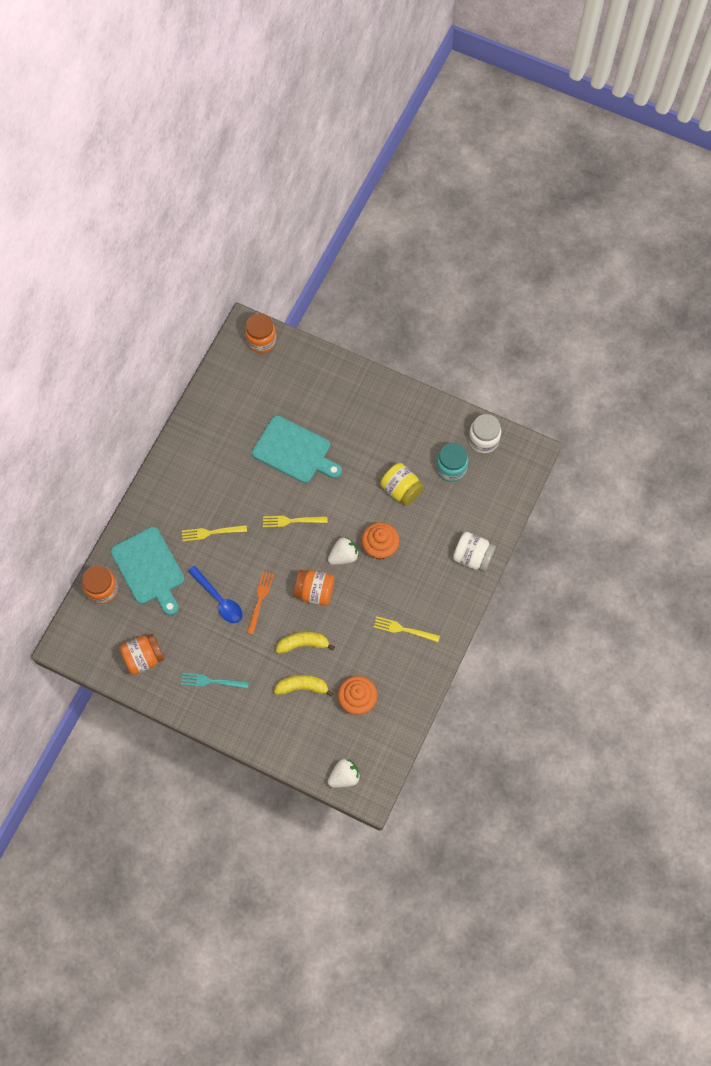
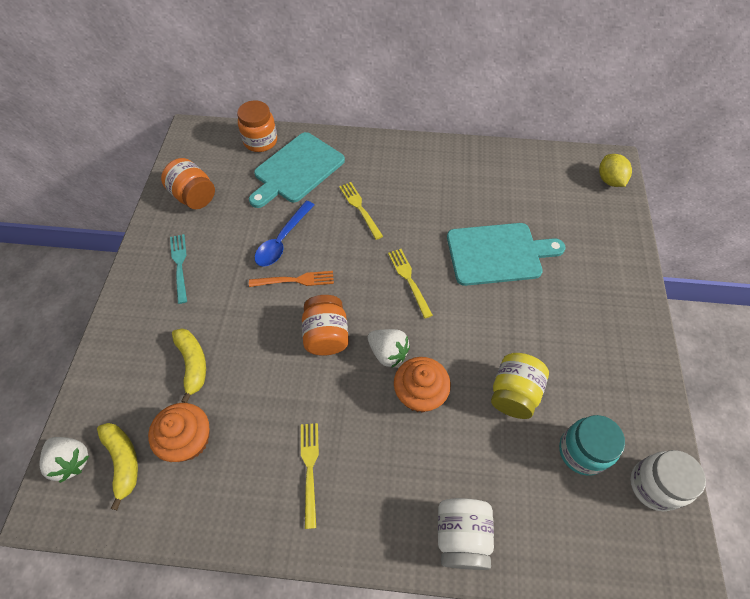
camera: 70 degrees right, 10 degrees down
orange jar [245,314,276,353] -> yellow lemon [599,154,632,187]
turquoise cutting board [252,415,342,483] -> turquoise cutting board turned 105 degrees counterclockwise [447,223,566,286]
yellow banana [276,632,335,654] -> yellow banana moved to [97,423,138,510]

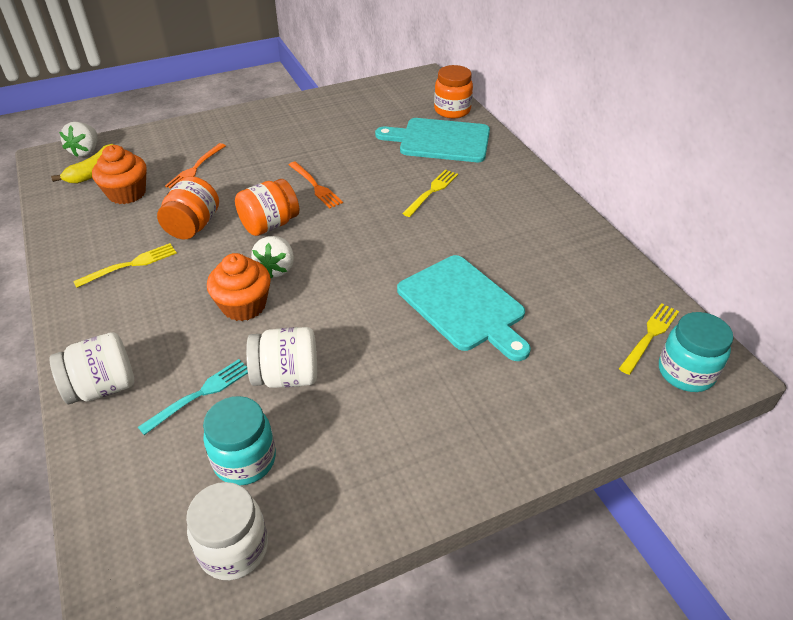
camera: 60 degrees right, 15 degrees down
orange jar [161,158,215,209] -> orange jar moved to [157,176,219,239]
turquoise fork [170,234,187,304] -> turquoise fork moved to [138,359,248,435]
yellow banana [172,329,206,403] -> orange fork [165,143,226,189]
blue spoon [255,201,314,267] -> none
yellow fork [388,249,433,319] -> yellow fork moved to [619,303,679,375]
yellow jar [491,353,549,419] -> white jar [246,327,317,388]
yellow lemon [599,154,632,187] -> turquoise jar [659,312,733,392]

